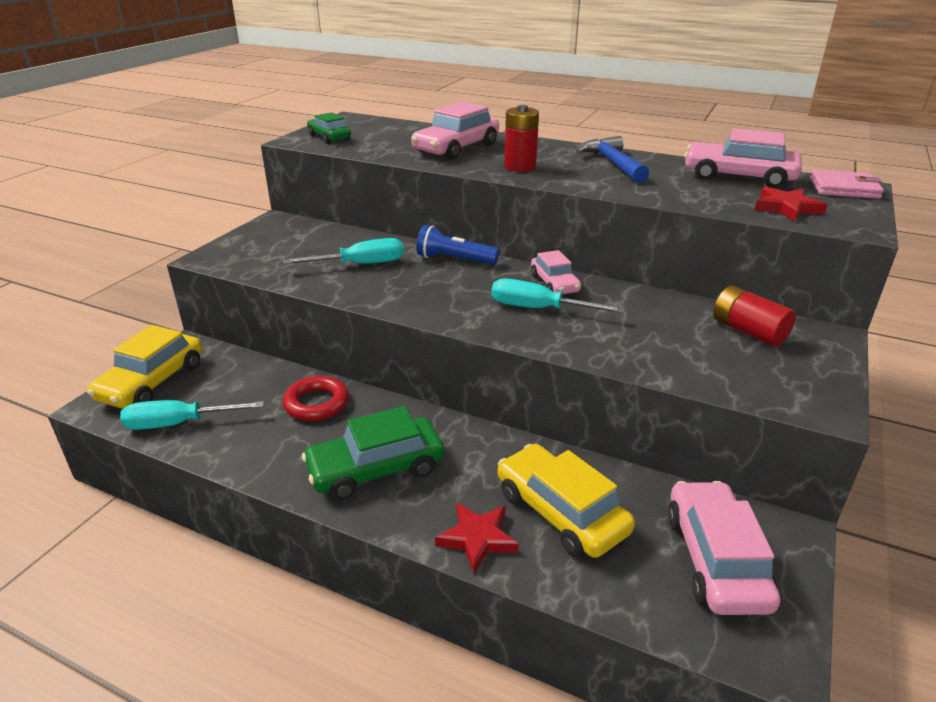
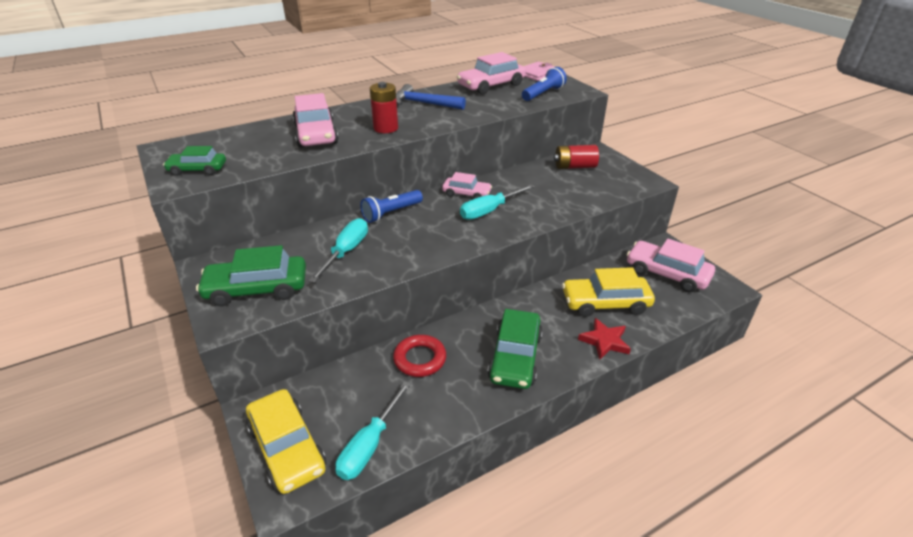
camera: 55 degrees left, 5 degrees up
red star [755,186,827,222] -> blue flashlight [522,67,567,101]
none -> green car [196,245,306,306]

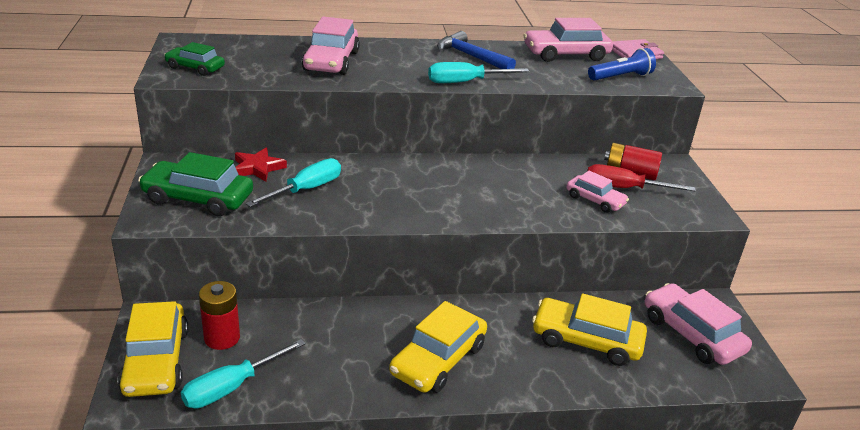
camera: 20 degrees right, 5 degrees down
blue flashlight [360,190,423,223] -> none
red battery [370,82,398,133] -> red battery moved to [199,281,240,350]
red ring [393,335,446,377] -> none
pink car [442,172,492,199] -> pink car moved to [566,171,629,213]
turquoise screwdriver [460,184,535,220] -> turquoise screwdriver moved to [428,62,529,83]
green car [488,309,543,389] -> yellow car [389,301,487,393]
red star [578,318,631,360] -> red star moved to [235,147,287,182]
none -> red screwdriver [587,164,696,191]

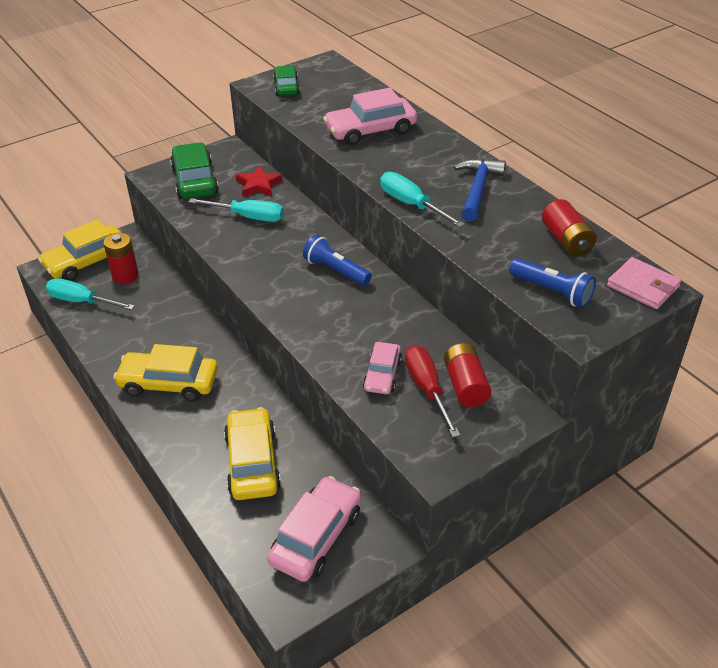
camera: 65 degrees right, 10 degrees up
pink car [524,18,613,62] -> red battery [542,199,597,256]
none -> blue flashlight [303,235,372,286]

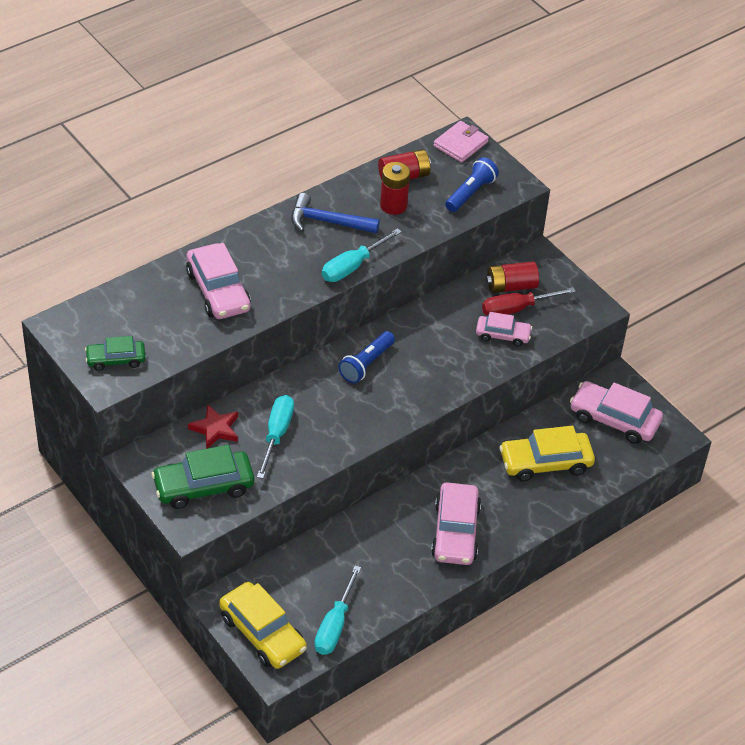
camera: 95 degrees left, 5 degrees up
red battery [103,232,139,284] -> red battery moved to [380,162,410,215]
yellow car [113,344,218,401] -> pink car [431,482,481,565]

